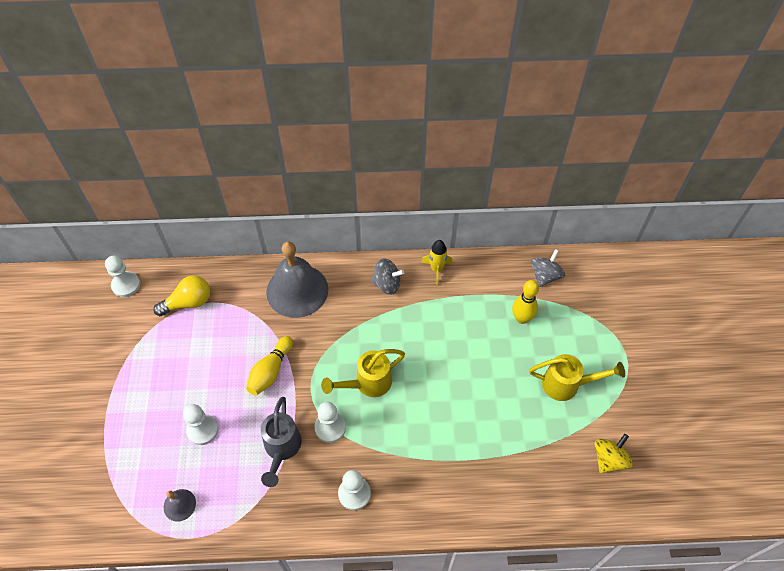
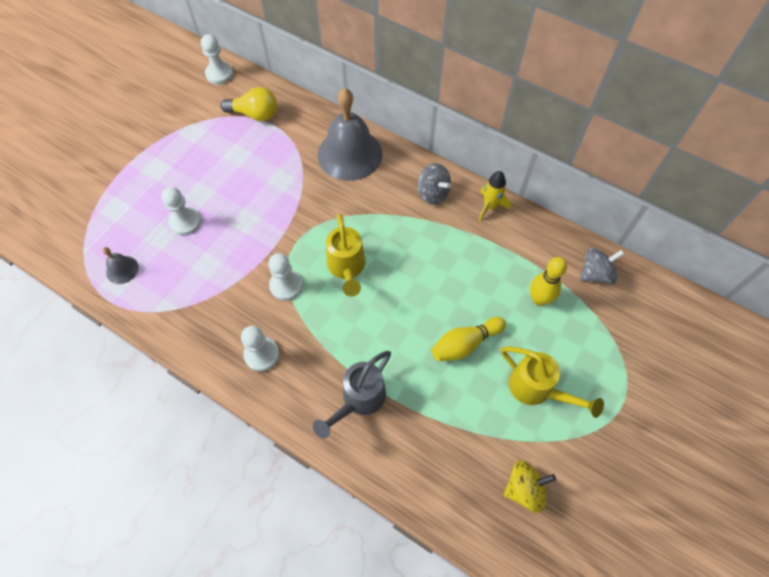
camera: 35 degrees right, 5 degrees up
yellow bowling pin [246,336,293,396] -> yellow bowling pin moved to [432,317,506,361]
grey watering can [261,397,302,487] -> grey watering can moved to [313,351,391,439]
yellow watering can [321,349,405,397] -> yellow watering can turned 105 degrees counterclockwise [326,213,365,297]

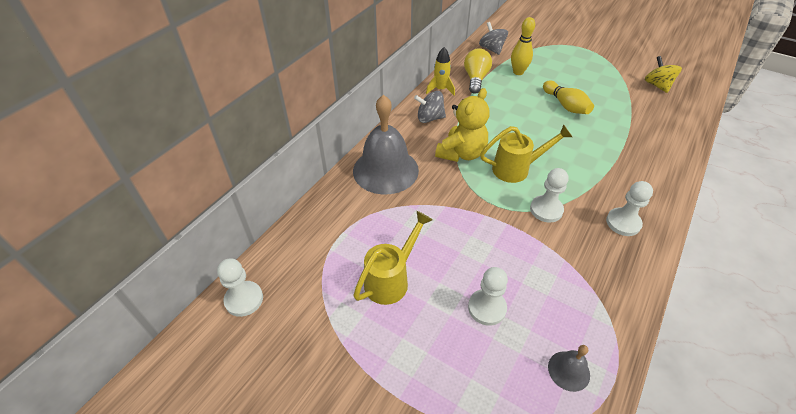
camera: 90 degrees left, 15 degrees down
yellow light bulb [220,87,277,121] -> yellow light bulb moved to [464,48,492,94]
grey watering can [313,351,391,439] -> none
grey spinning top [418,163,451,205] -> grey spinning top turned 135 degrees counterclockwise [414,91,446,123]
yellow watering can [501,346,604,418] -> yellow watering can moved to [353,211,433,305]
none -> yellow teddy bear [435,88,490,162]

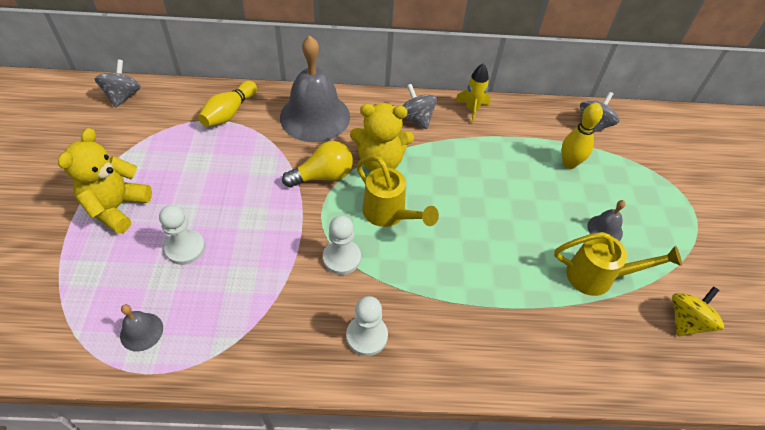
camera: 55 degrees right, 5 degrees up
white pawn [217,259,263,317] -> grey spinning top [95,59,141,108]
yellow watering can [353,211,433,305] -> yellow watering can moved to [554,232,682,296]
yellow light bulb [464,48,492,94] -> yellow light bulb moved to [282,141,353,188]
yellow bowling pin [543,80,594,114] -> yellow bowling pin moved to [198,81,257,127]
none -> yellow teddy bear [58,128,152,234]
none -> grey bell [587,200,626,241]

